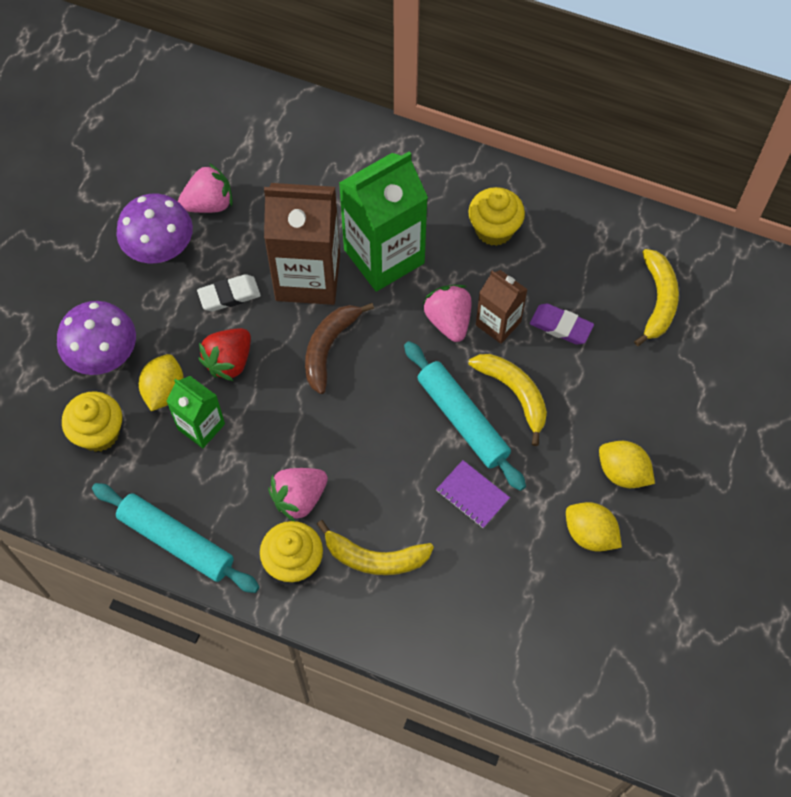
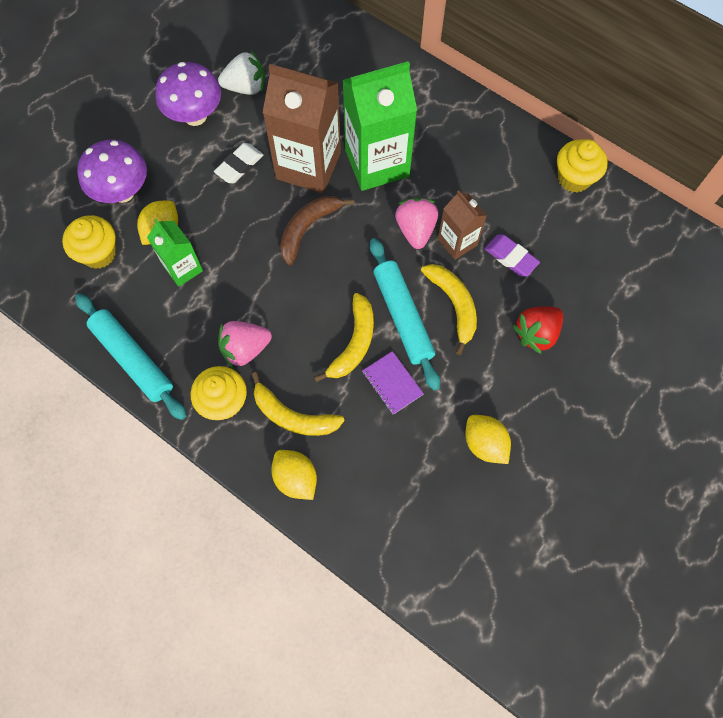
camera: 15 degrees right, 5 degrees up
pink strawberry [178,163,233,213] -> white strawberry [218,51,265,95]
white eraser [197,274,261,311] -> white eraser turned 45 degrees counterclockwise [214,143,264,183]
red strawberry [198,328,251,381] -> red strawberry moved to [513,306,563,354]
yellow cupcake [468,187,525,246] -> yellow cupcake moved to [557,139,608,193]
yellow lemon [599,441,655,488] -> yellow lemon moved to [271,450,317,500]
yellow banana [634,249,679,346] -> yellow banana moved to [314,293,374,382]

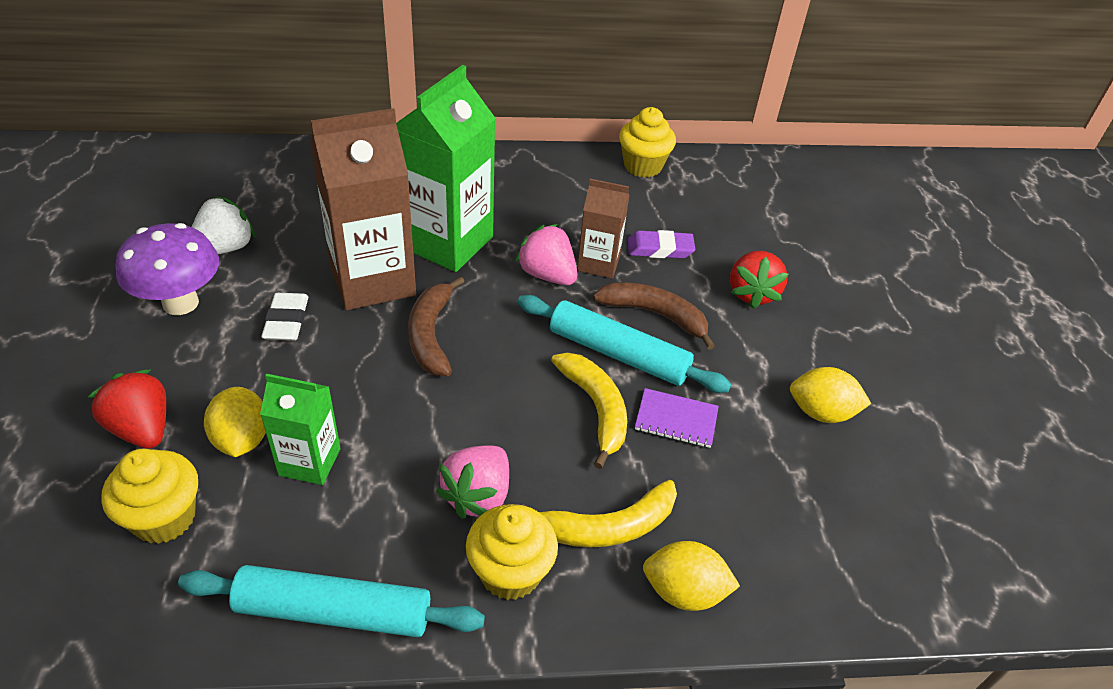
camera: 45 degrees left, 25 degrees down
purple mushroom [77,140,147,203] -> red strawberry [88,369,166,449]
yellow banana [421,264,477,355] -> brown banana [593,282,715,350]

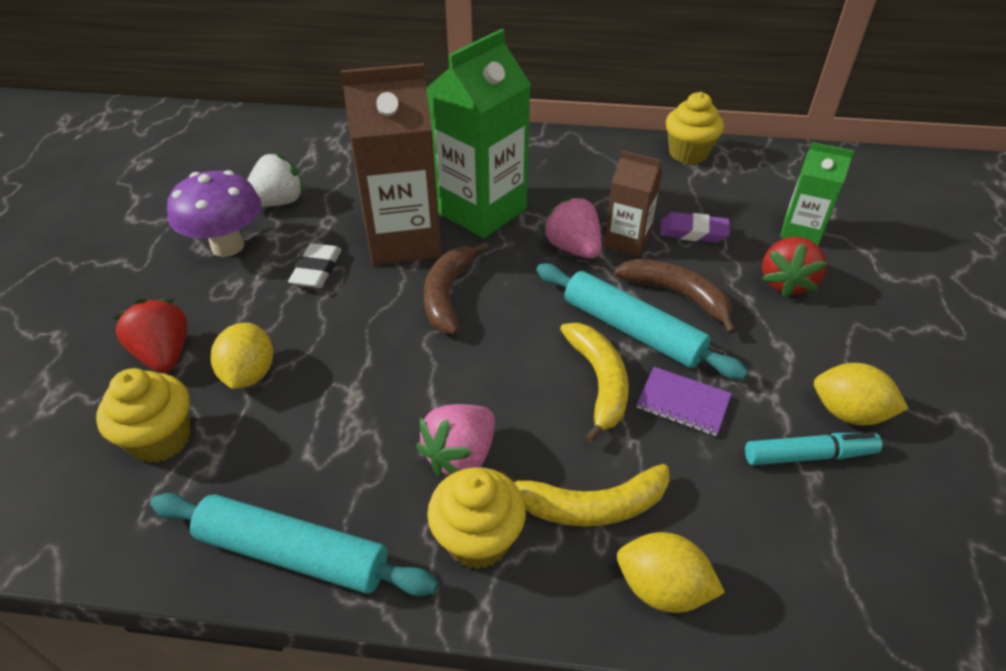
camera: 15 degrees right, 0 degrees up
green carton [260,374,341,485] -> green carton moved to [780,142,854,246]
none -> turquoise marker [745,432,883,465]

